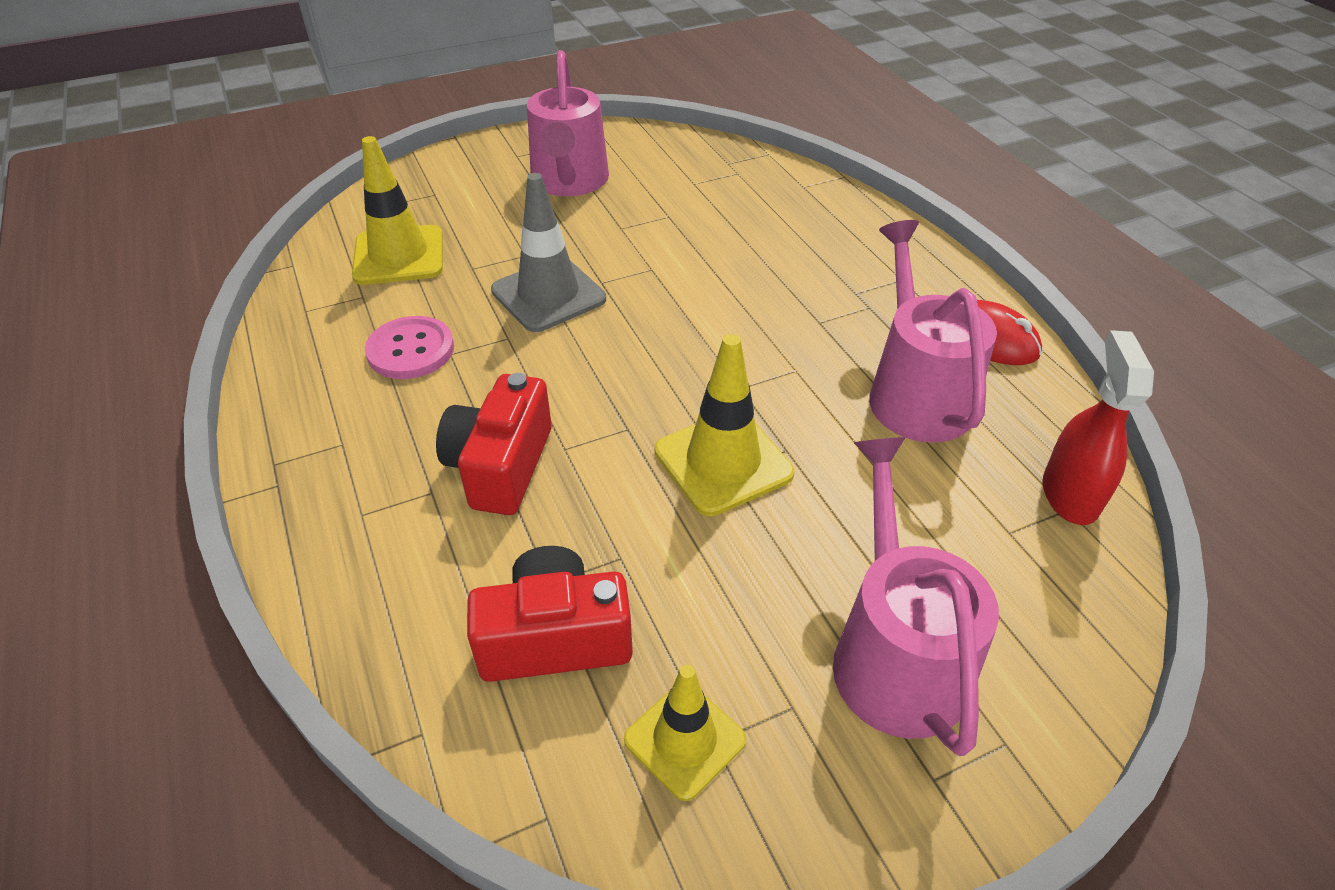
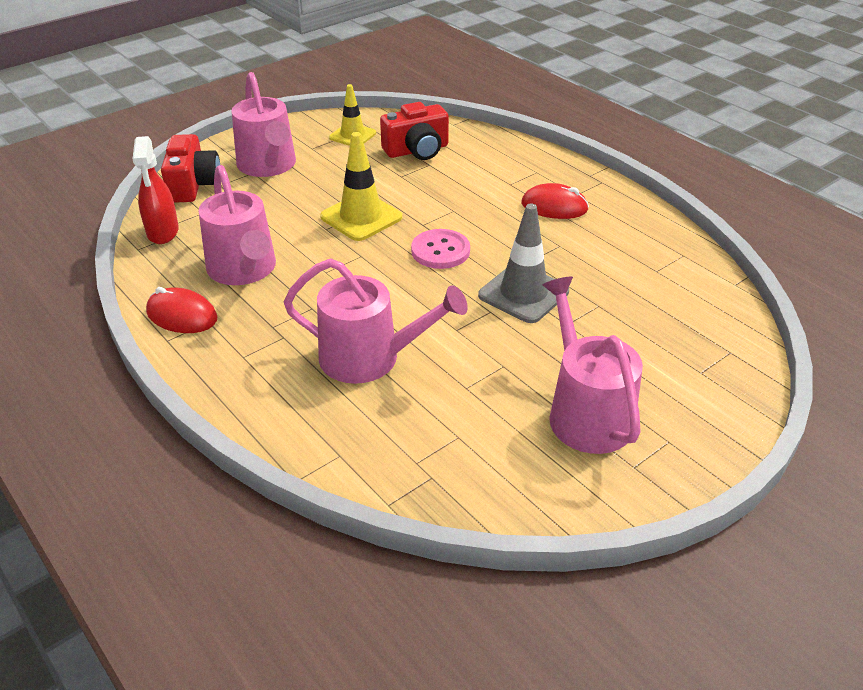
camera: 165 degrees right, 5 degrees down
yellow traffic cone [352,136,443,285] -> none
pink button [365,316,454,379] -> pink button moved to [411,229,470,269]
red camera [436,373,552,515] -> red camera moved to [161,134,220,203]
none -> pink watering can [284,259,468,384]
none -> red mouse [521,183,589,219]

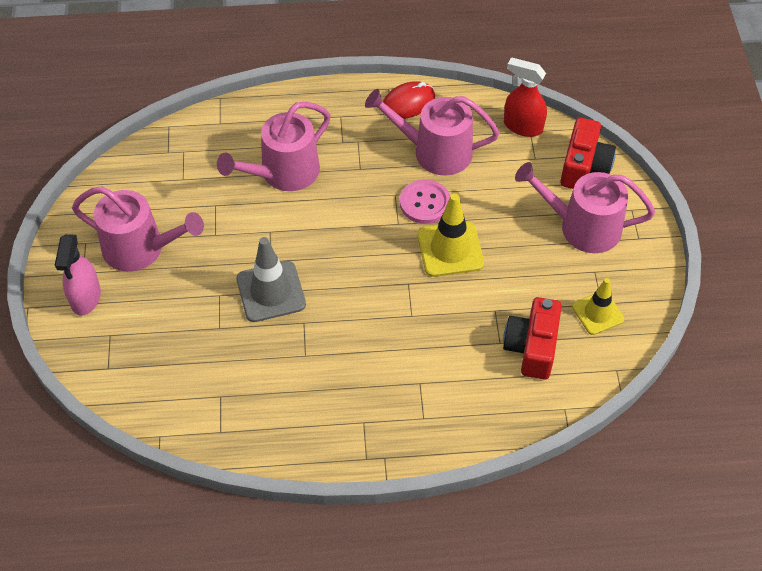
camera: 125 degrees right, 15 degrees up
red camera [161,134,220,203] -> red camera turned 105 degrees counterclockwise [560,118,616,189]
pink button [411,229,470,269] -> pink button moved to [400,180,450,224]
red mouse [521,183,589,219] -> none
none -> pink spray bottle [55,234,101,316]

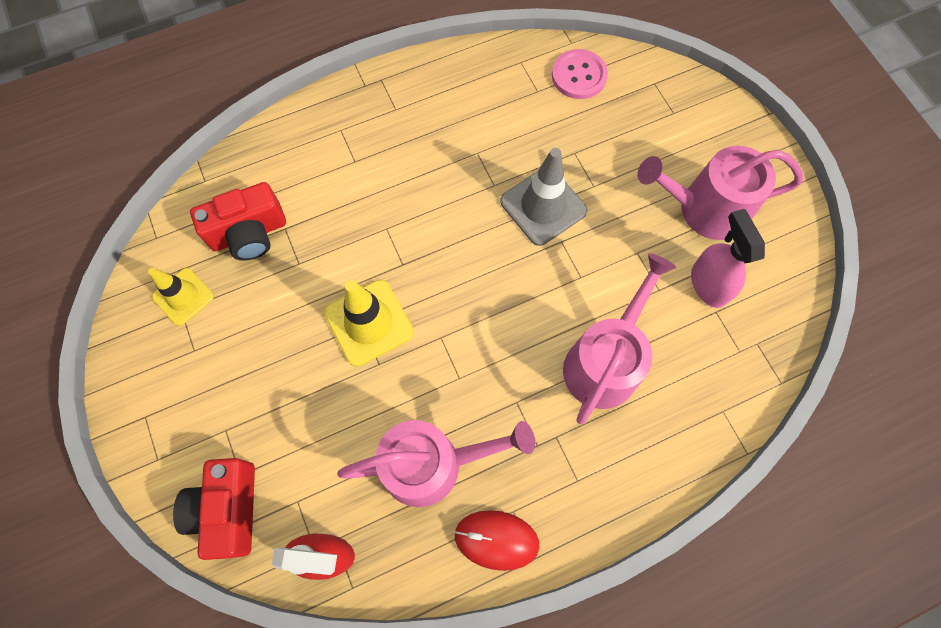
camera: 160 degrees right, 15 degrees up
pink spray bottle [55,234,101,316] -> pink spray bottle moved to [691,209,765,308]
red mouse [383,81,435,119] -> red mouse turned 60 degrees clockwise [454,510,539,571]
pink button [400,180,450,224] -> pink button moved to [552,49,608,99]
red camera [503,297,562,380] -> red camera turned 75 degrees clockwise [190,182,286,261]
pink watering can [515,162,655,253] -> none

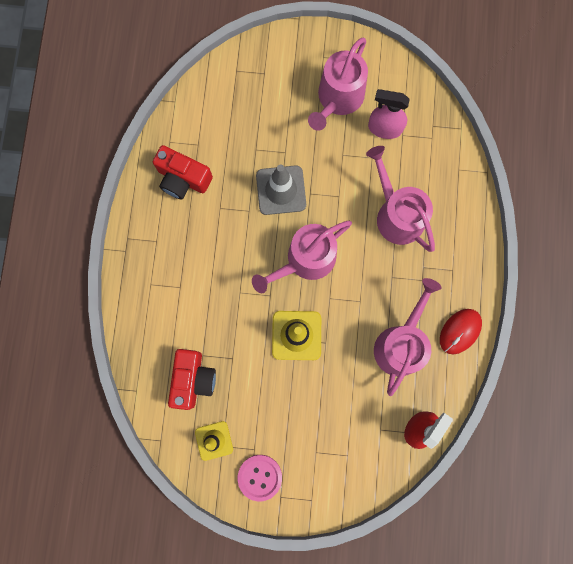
camera: 60 degrees left, 10 degrees up
red camera [173,458,255,560] -> red camera moved to [153,145,213,200]
pink button [552,49,608,99] -> pink button moved to [238,455,282,501]
none -> pink watering can [252,221,352,293]

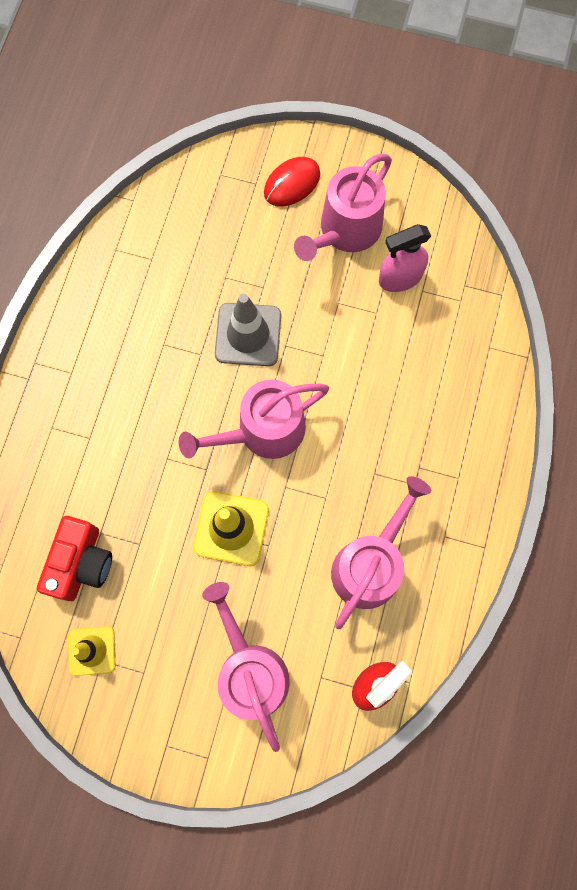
camera: 10 degrees right, 5 degrees down
red camera [153,145,213,200] -> none
pink button [238,455,282,501] -> none
pink watering can [366,146,435,252] -> pink watering can moved to [202,582,290,752]
pink spray bottle [368,89,410,139] -> pink spray bottle turned 45 degrees counterclockwise [379,224,431,292]
red mouse [440,309,482,354] -> red mouse moved to [264,157,320,206]

